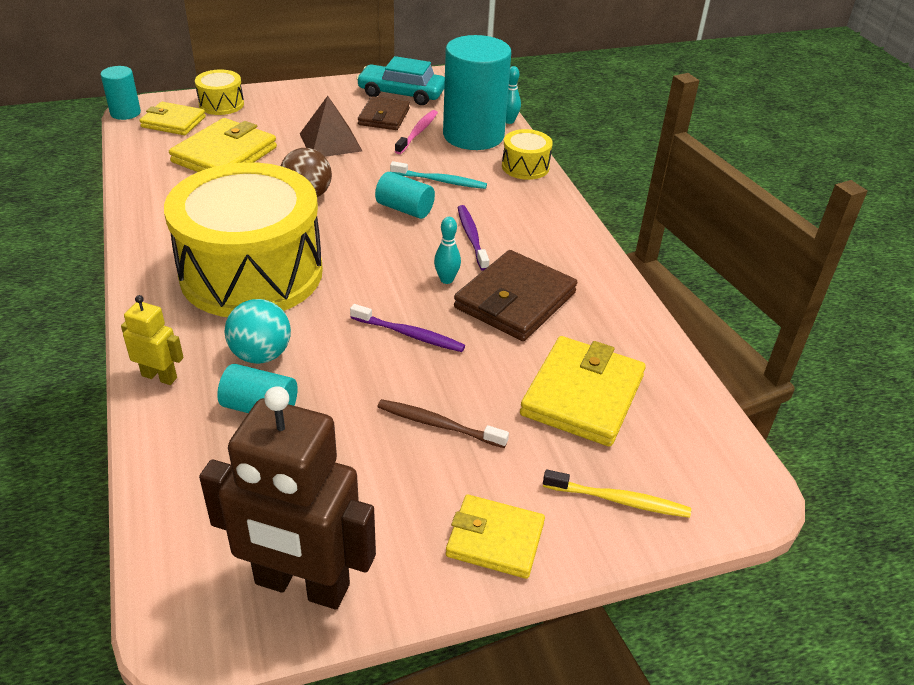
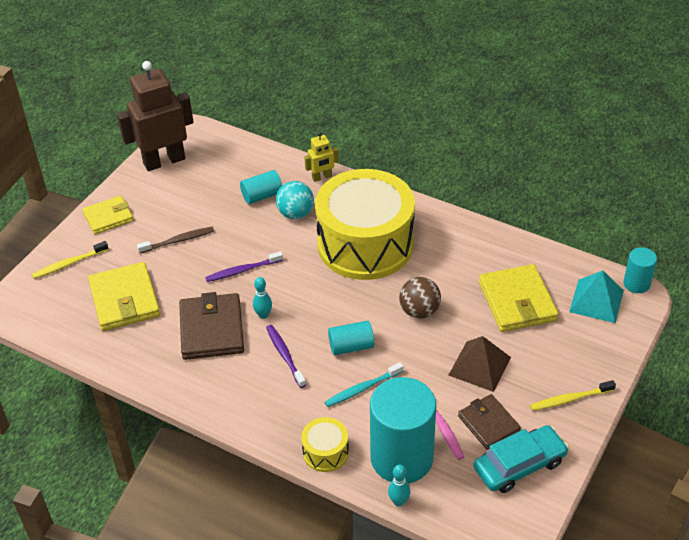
camera: 140 degrees right, 5 degrees up
yellow wallet [139,102,206,135] -> turquoise pyramid [569,271,624,323]
yellow drum [195,69,244,115] -> none
purple toothbrush [458,205,489,271] -> purple toothbrush turned 150 degrees counterclockwise [266,325,306,388]
none -> yellow toothbrush [530,380,616,411]

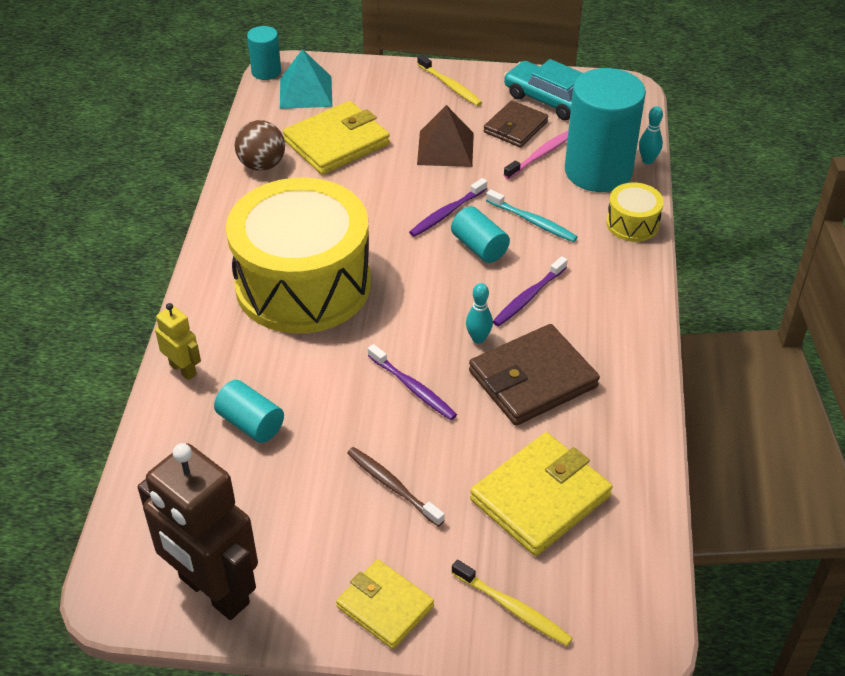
camera: 115 degrees left, 0 degrees up
turquoise ball [276,181,314,219] -> none
brown ball [399,277,441,319] -> brown ball moved to [235,120,285,171]
none -> purple toothbrush [409,178,487,237]

